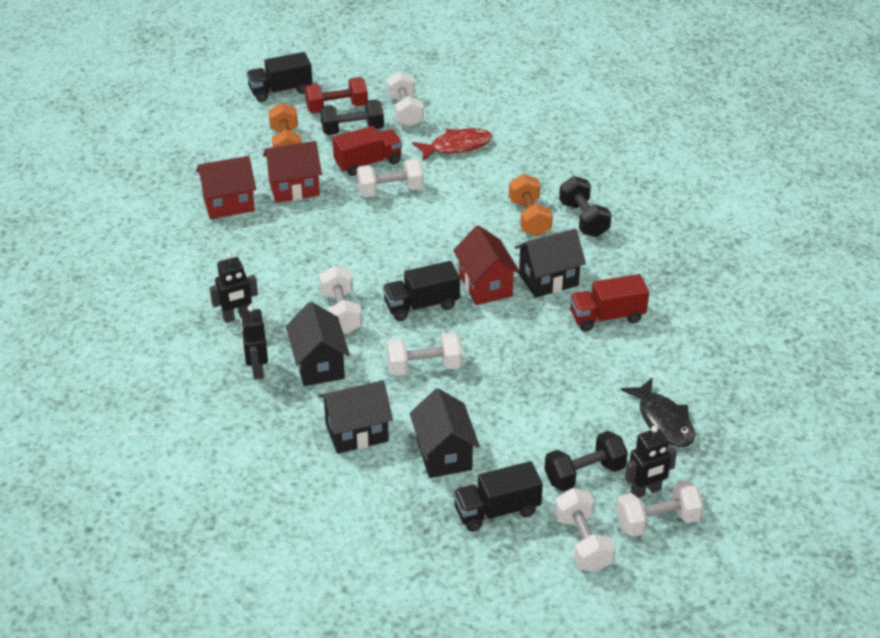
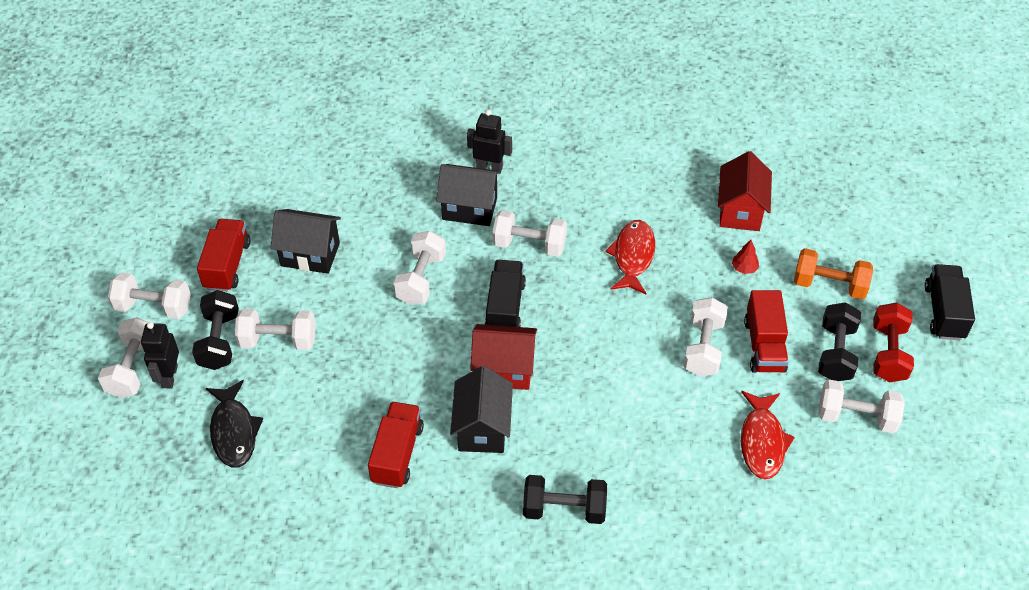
camera: 115 degrees right, 10 degrees up
black robot [210,253,258,323] -> none
red house [263,141,322,203] -> red tree [732,240,759,274]
black house [319,380,393,454] -> none
black truck [453,461,543,532] -> red truck [197,219,251,292]
orange dumbbell [509,174,553,236] -> none
black fish [621,378,695,447] -> black fish turned 105 degrees counterclockwise [206,380,263,468]
none -> white dumbbell [235,309,316,350]
none -> red fish [605,220,655,294]

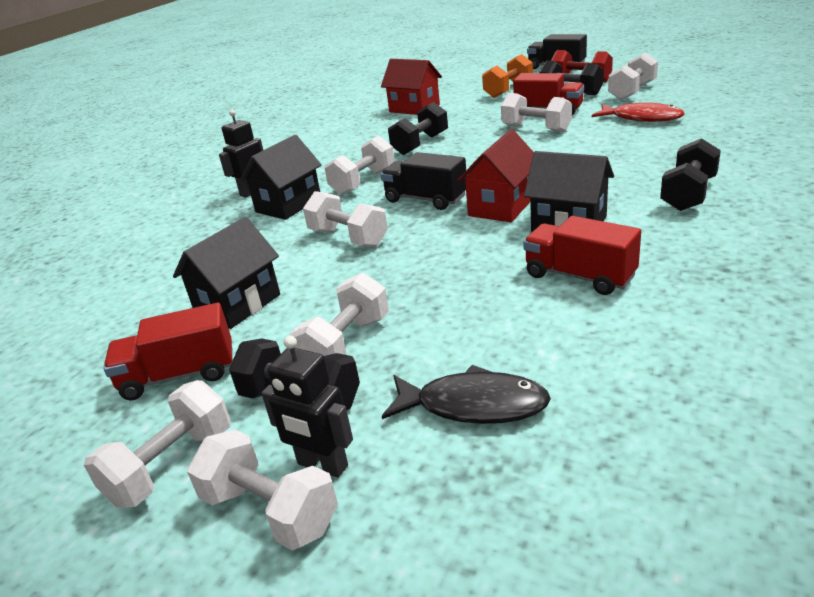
camera: 60 degrees left, 20 degrees down
red truck [197,219,251,292] -> red truck turned 45 degrees counterclockwise [103,303,233,400]
red fish [605,220,655,294] -> black dumbbell [388,102,448,155]
red tree [732,240,759,274] -> none

